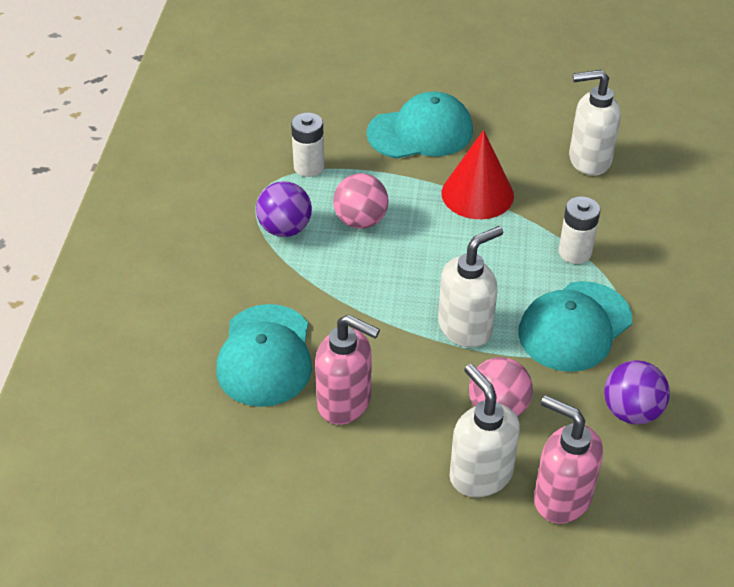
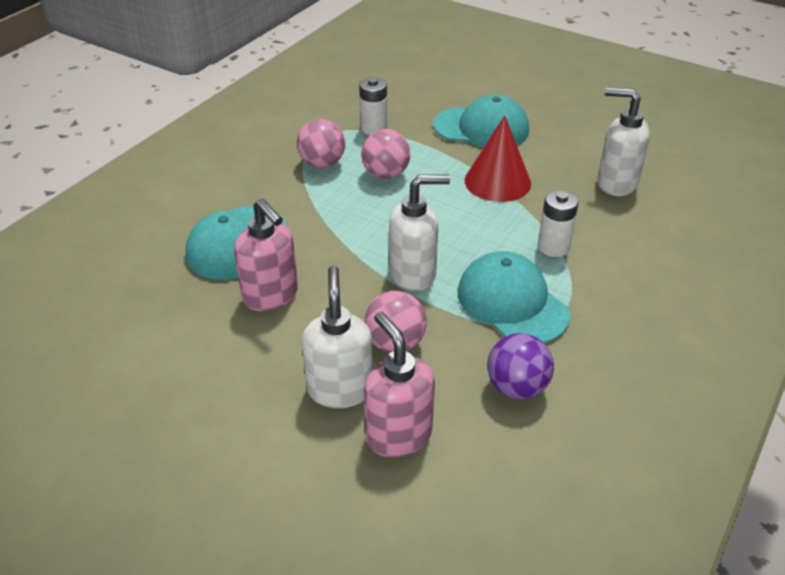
camera: 25 degrees right, 5 degrees down
purple ball [256,181,312,237] -> pink ball [297,119,345,168]
turquoise cap [518,281,632,372] -> turquoise cap turned 75 degrees clockwise [458,251,570,344]

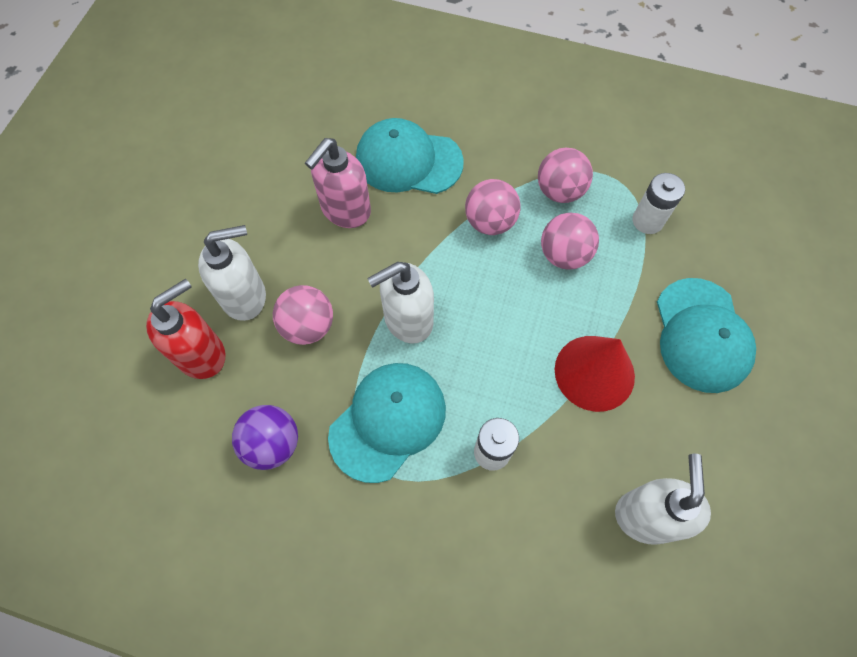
camera: 75 degrees right, 25 degrees up
pink soap dispenser [364,312,435,458] -> red soap dispenser [146,279,225,379]
white soap dispenser [389,174,450,291] -> white soap dispenser turned 90 degrees clockwise [367,262,434,344]
none -> pink ball [465,179,521,235]

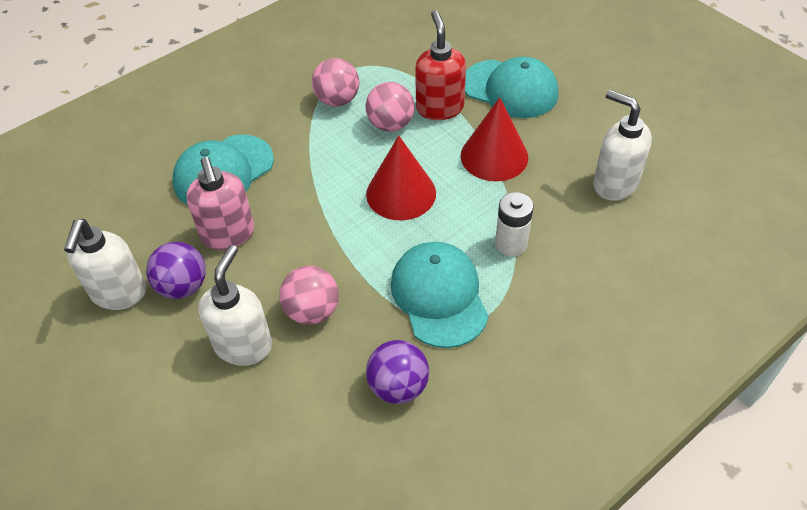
camera: 55 degrees left, 15 degrees down
red soap dispenser [146,279,225,379] -> red soap dispenser moved to [415,10,466,120]
white soap dispenser [367,262,434,344] -> white soap dispenser moved to [64,219,147,310]
pink ball [465,179,521,235] -> none
white battery [632,173,685,234] -> none
none -> purple ball [146,242,206,299]
none -> red cone [366,136,436,220]

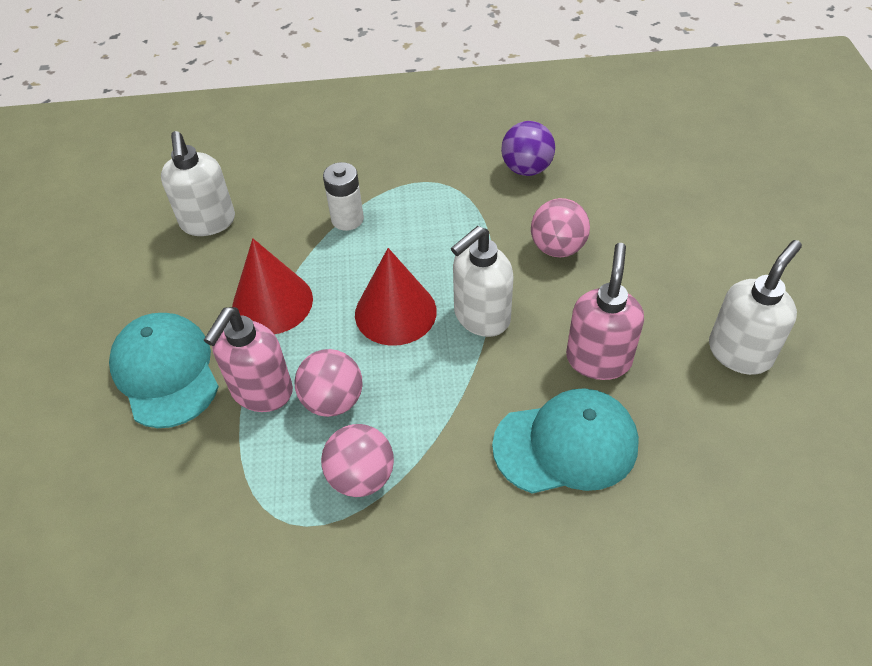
camera: 145 degrees left, 0 degrees up
purple ball [146,242,206,299] -> none
white soap dispenser [198,245,272,366] -> white soap dispenser moved to [451,226,514,337]
turquoise cap [391,242,489,348] -> none
red soap dispenser [415,10,466,120] -> pink soap dispenser [204,307,293,412]

